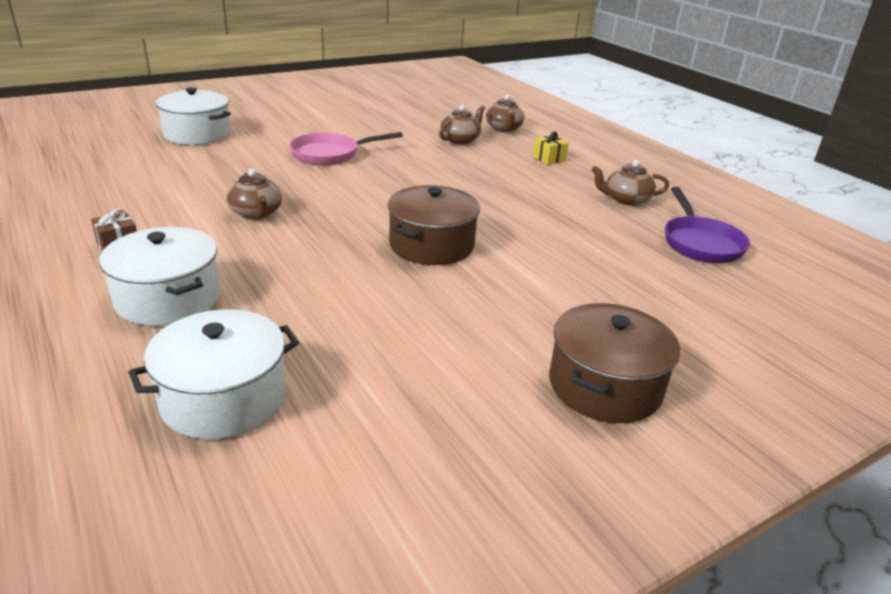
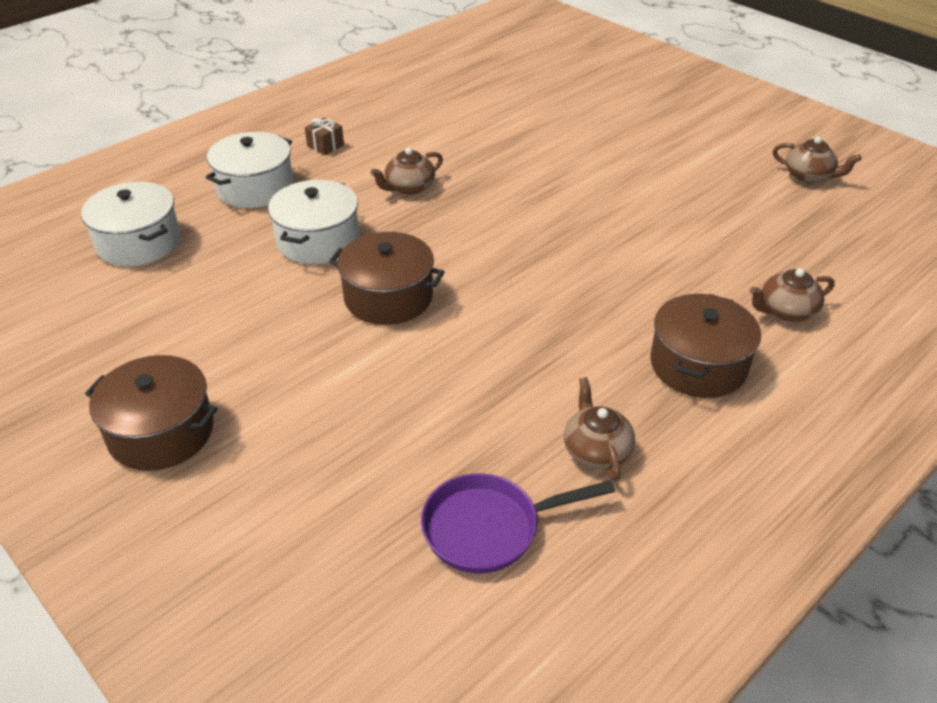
camera: 80 degrees right, 10 degrees up
white pot [156,87,231,145] -> white pot moved to [268,180,359,264]
pink pan [289,132,403,166] -> none
brown teapot [439,105,485,145] -> brown teapot moved to [773,136,861,183]
yellow gift [533,132,569,165] -> brown pot [650,294,761,398]

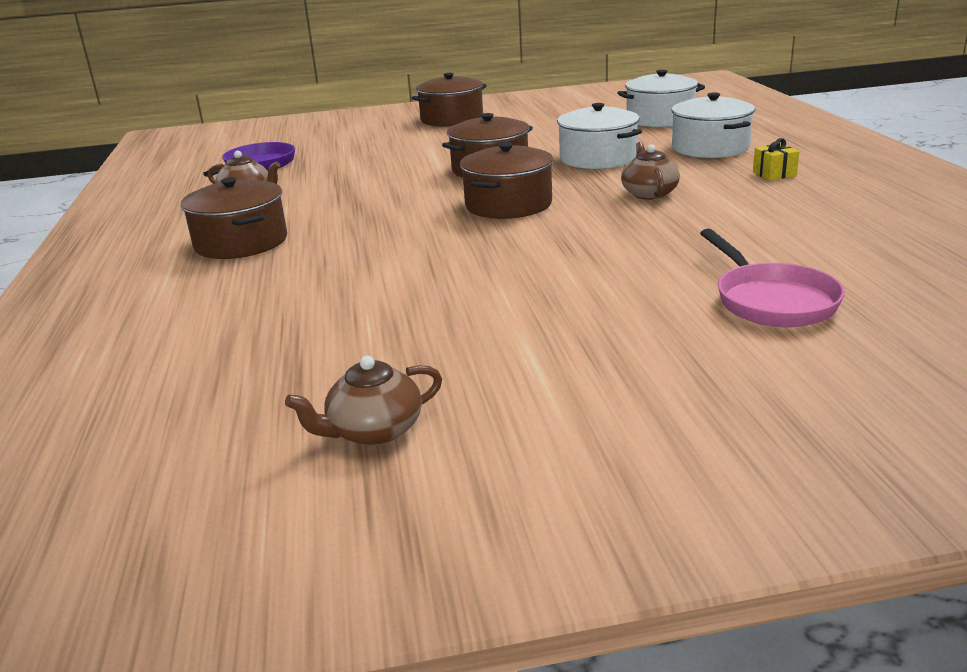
camera: 125 degrees right, 15 degrees down
brown gift [305,117,344,155] -> yellow gift [753,138,799,181]
brown teapot [750,268,835,322] -> none
none -> brown pot [460,142,553,219]
none -> pink pan [700,229,845,327]

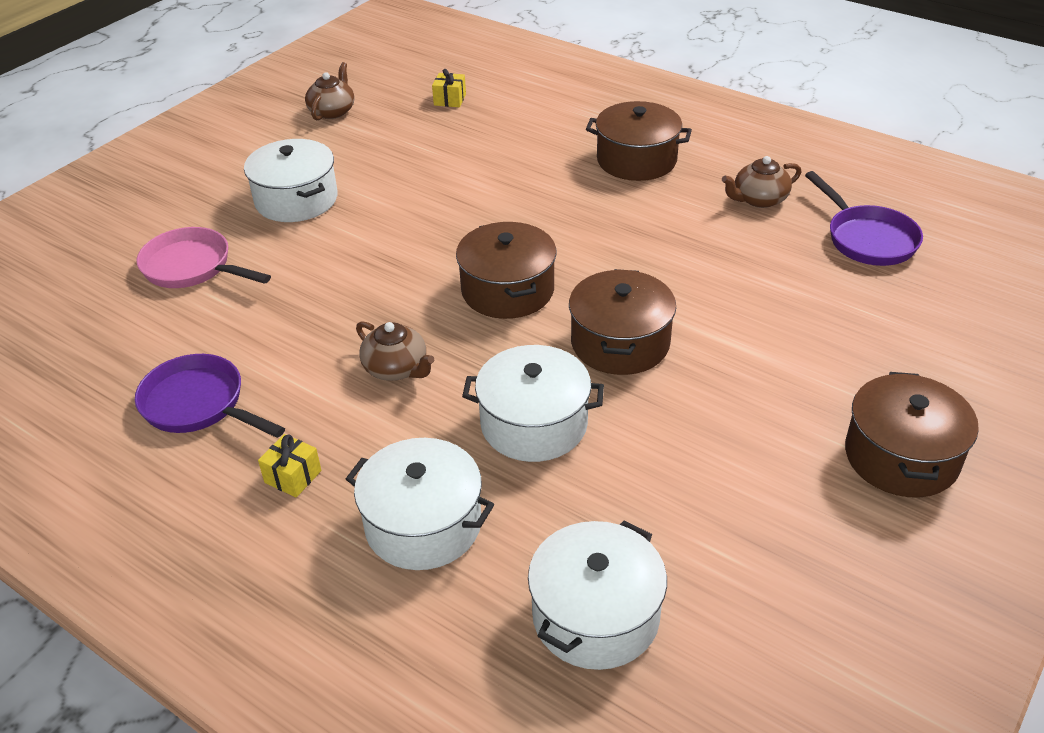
camera: 135 degrees right, 15 degrees up
none -> purple pan [135,354,285,438]
none -> white pot [244,139,337,222]
none -> yellow gift [432,69,466,107]

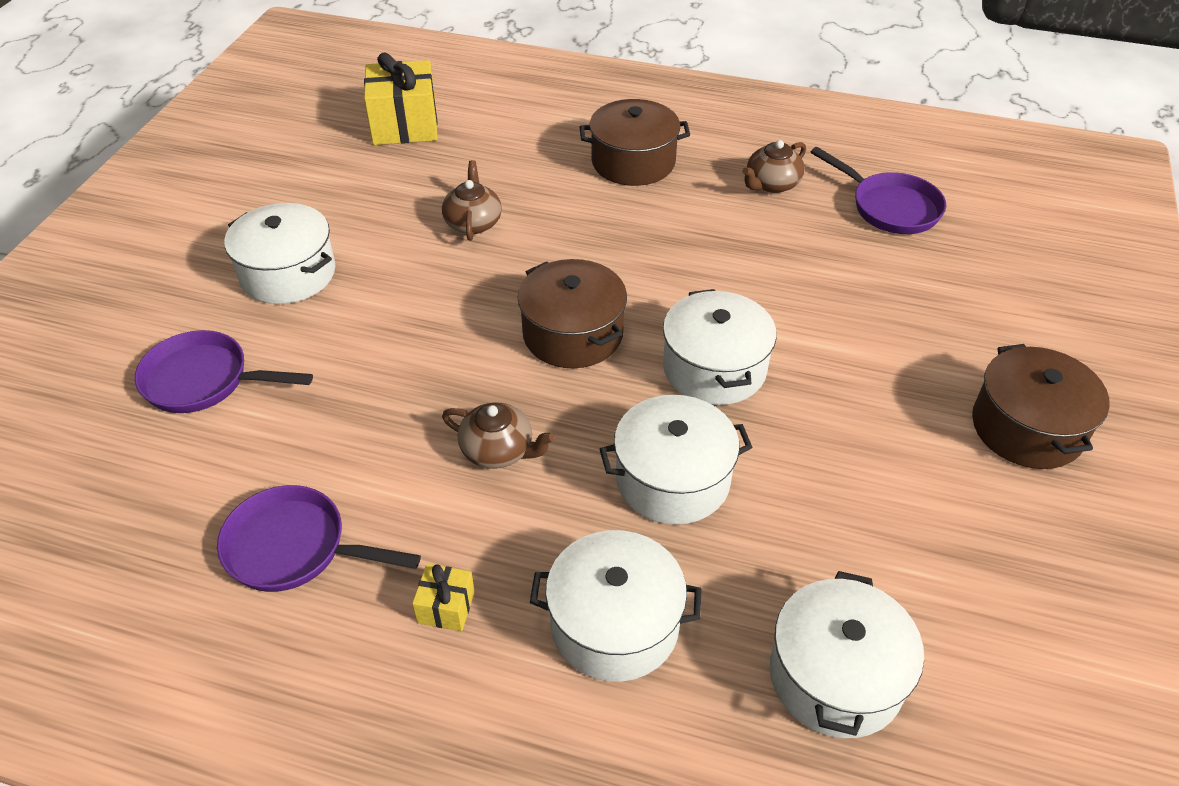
camera: 20 degrees left, 5 degrees up
pink pan [137,227,271,288] -> purple pan [135,330,313,413]
brown teapot [305,62,354,120] -> brown teapot moved to [442,160,502,241]
yellow gift [432,69,466,107] -> yellow gift [364,53,438,145], size x2.14
brown pot [569,269,676,375] -> white pot [663,289,777,405]

